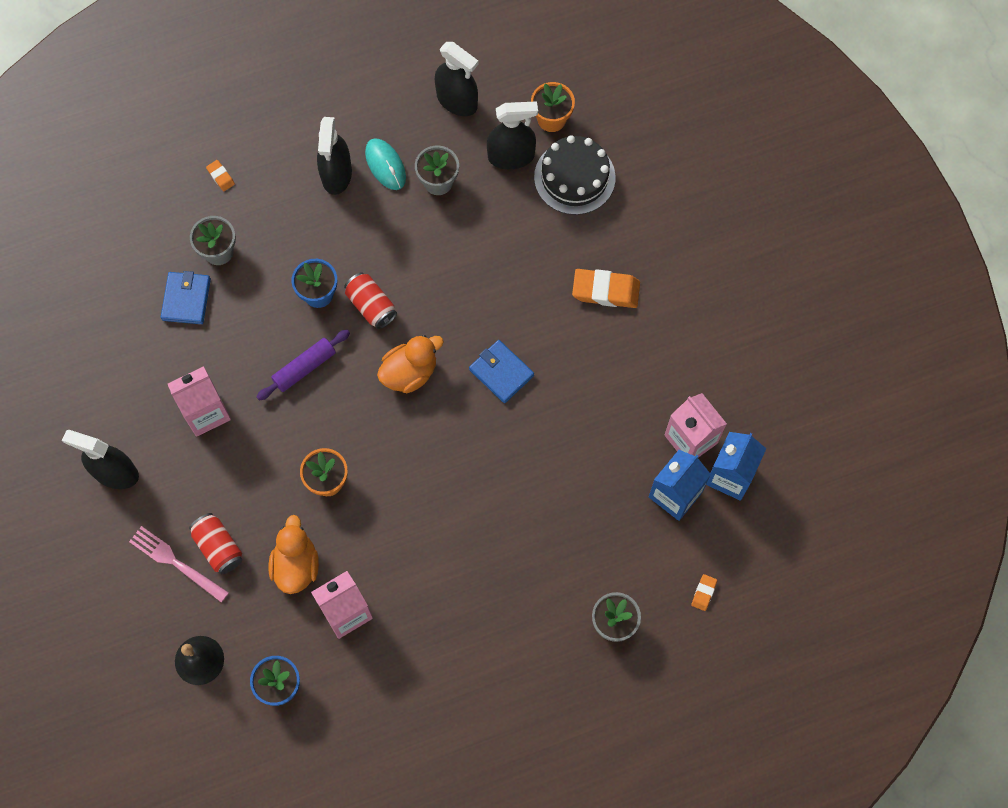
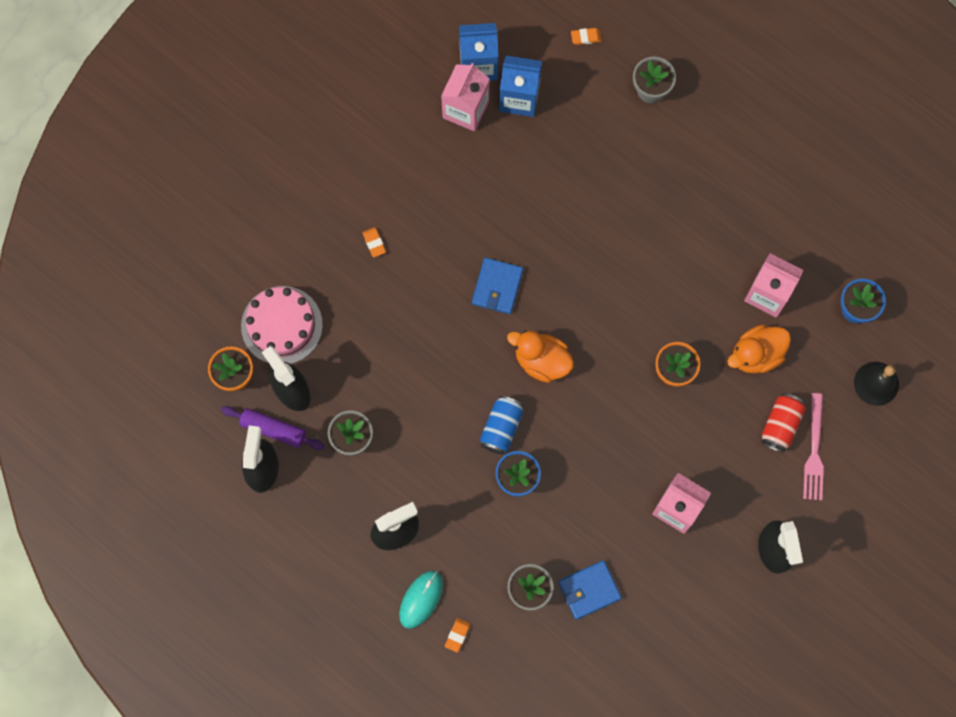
camera: 120 degrees left, 5 degrees up
purple rolling pin [257,329,350,401] -> purple rolling pin moved to [221,406,325,450]
red can [344,272,397,329] -> blue can [480,396,523,455]
turquoise mouse [365,138,406,190] -> turquoise mouse moved to [399,571,443,629]
black cake [534,135,616,215] -> pink cake [241,286,323,364]
orange eraser [572,269,640,308] -> orange eraser [363,227,386,257], size x0.48

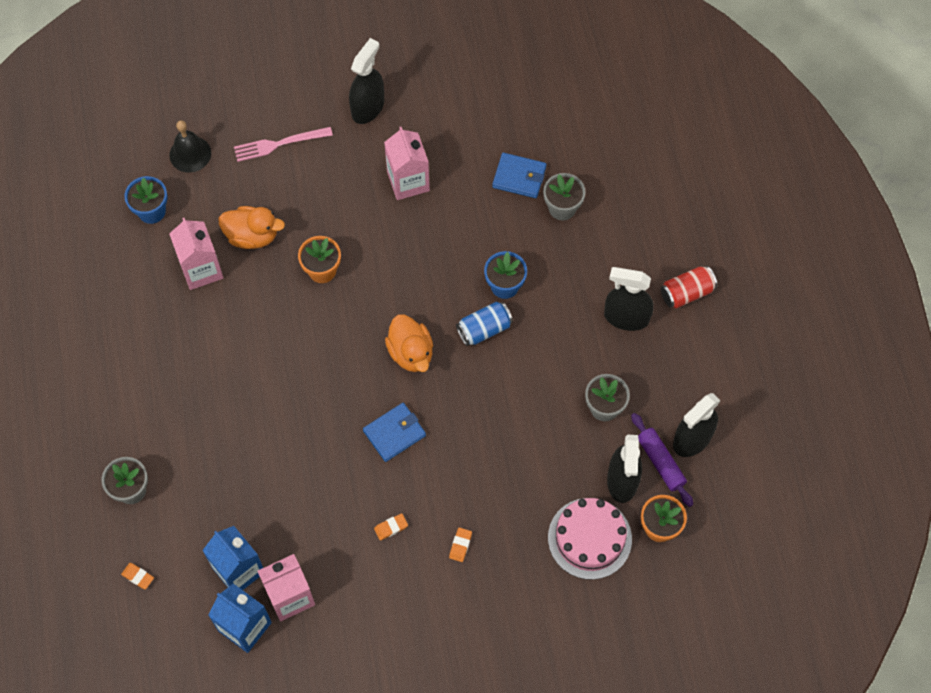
camera: 140 degrees left, 10 degrees down
turquoise mouse [399,571,443,629] -> none
orange eraser [445,618,470,652] -> orange eraser moved to [374,514,408,540]
red can [761,393,806,452] -> red can moved to [661,266,717,308]
pink fork [803,393,824,500] -> pink fork turned 150 degrees counterclockwise [234,127,333,162]

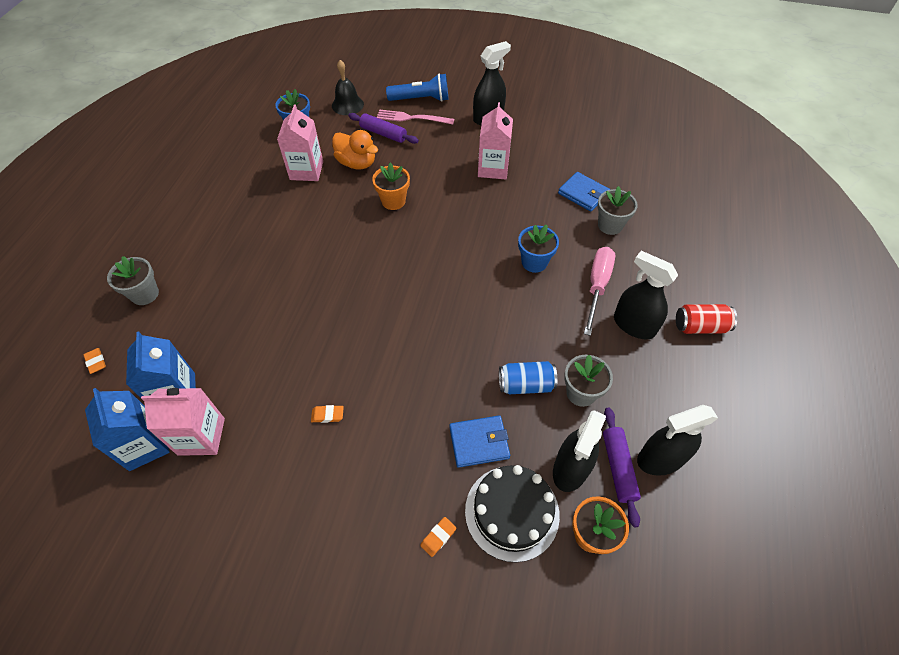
camera: 25 degrees right, 10 degrees down
blue wallet [363,403,426,462] -> blue wallet moved to [449,416,510,468]
orange duck [385,315,433,372] -> none
orange eraser [449,527,472,562] -> orange eraser moved to [420,517,456,557]
blue can [456,302,513,346] -> blue can moved to [499,361,557,394]
pink cake [548,498,632,580] -> black cake [465,465,560,562]
none -> purple rolling pin [348,113,419,144]
none -> blue flashlight [386,74,448,102]
none -> pink screwdriver [584,247,615,336]

